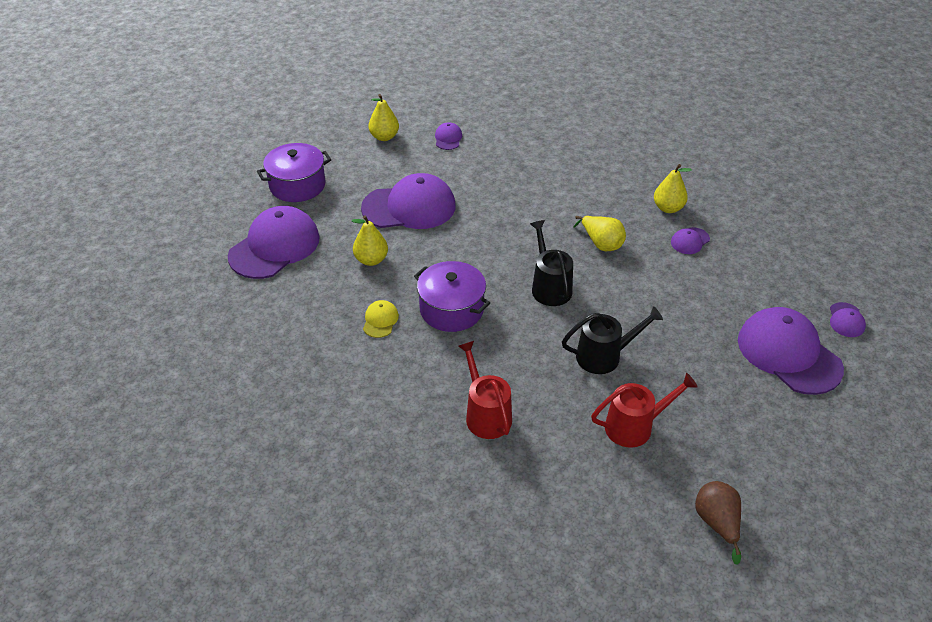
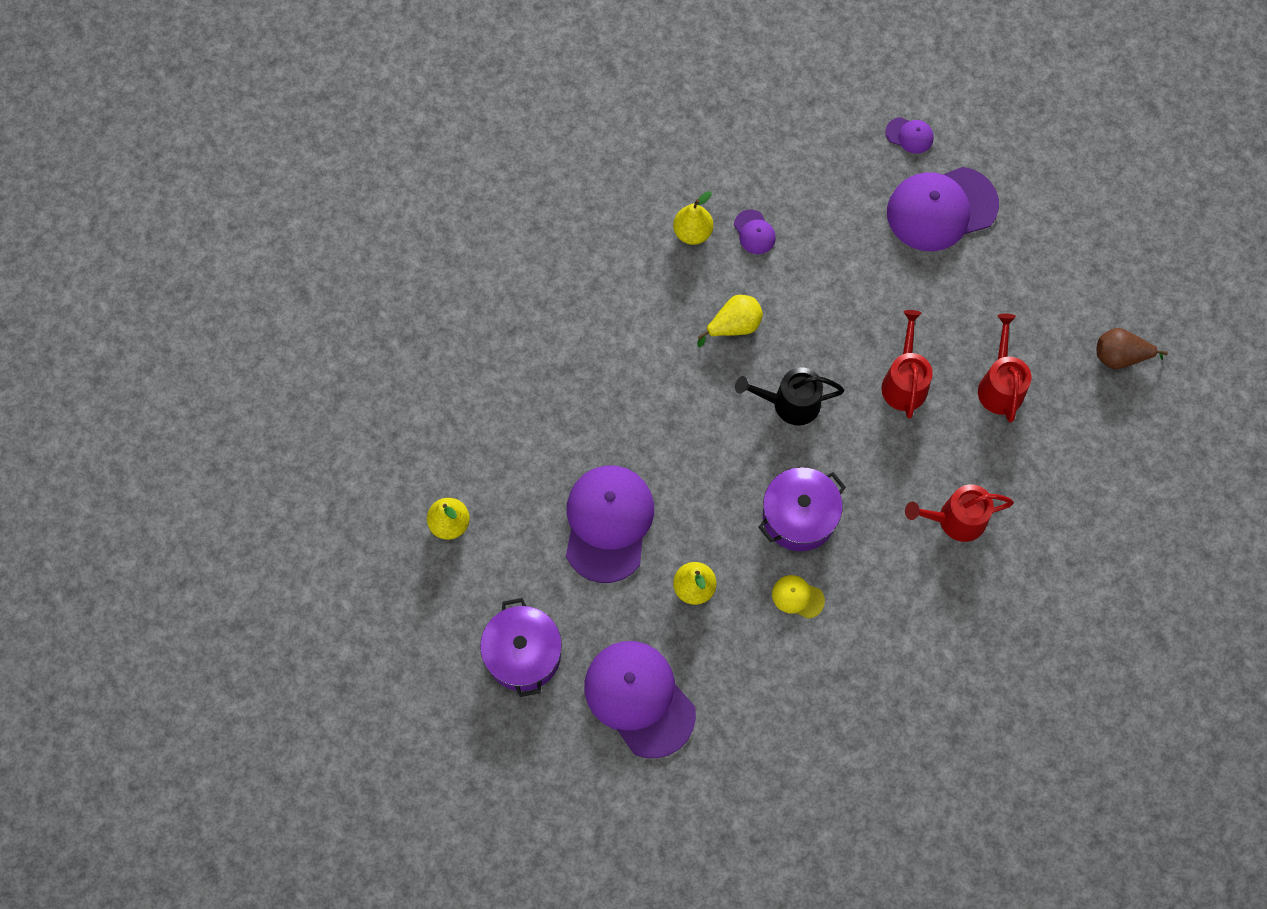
camera: 75 degrees left, 25 degrees up
purple cap [435,122,462,150] -> none
black watering can [562,306,663,374] -> red watering can [881,310,933,419]

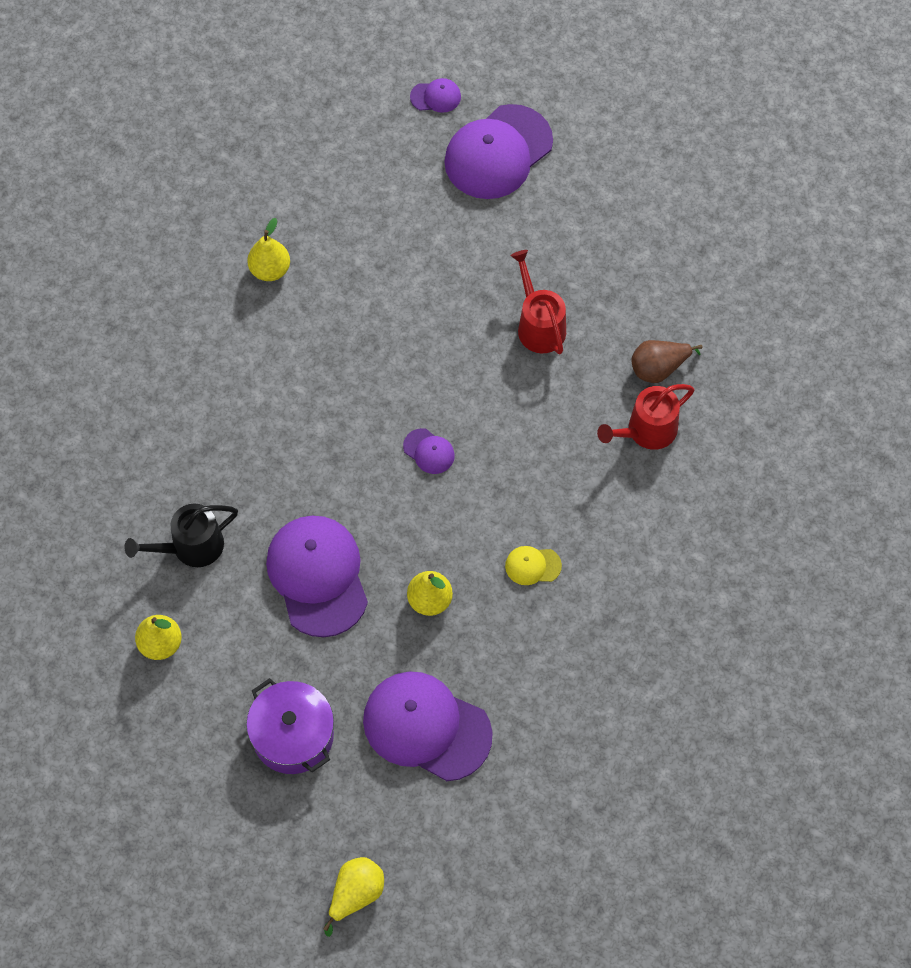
camera: 25 degrees left, 5 degrees down
yellow pear [697,295,763,347] -> yellow pear moved to [323,857,384,937]
purple cap [734,210,776,254] -> purple cap moved to [403,428,455,474]
black watering can [735,367,844,425] -> black watering can moved to [125,504,238,567]
purple pot [758,467,846,551] -> none
red watering can [978,314,1031,422] -> none
brown pear [1097,328,1168,369] -> brown pear moved to [631,340,702,383]

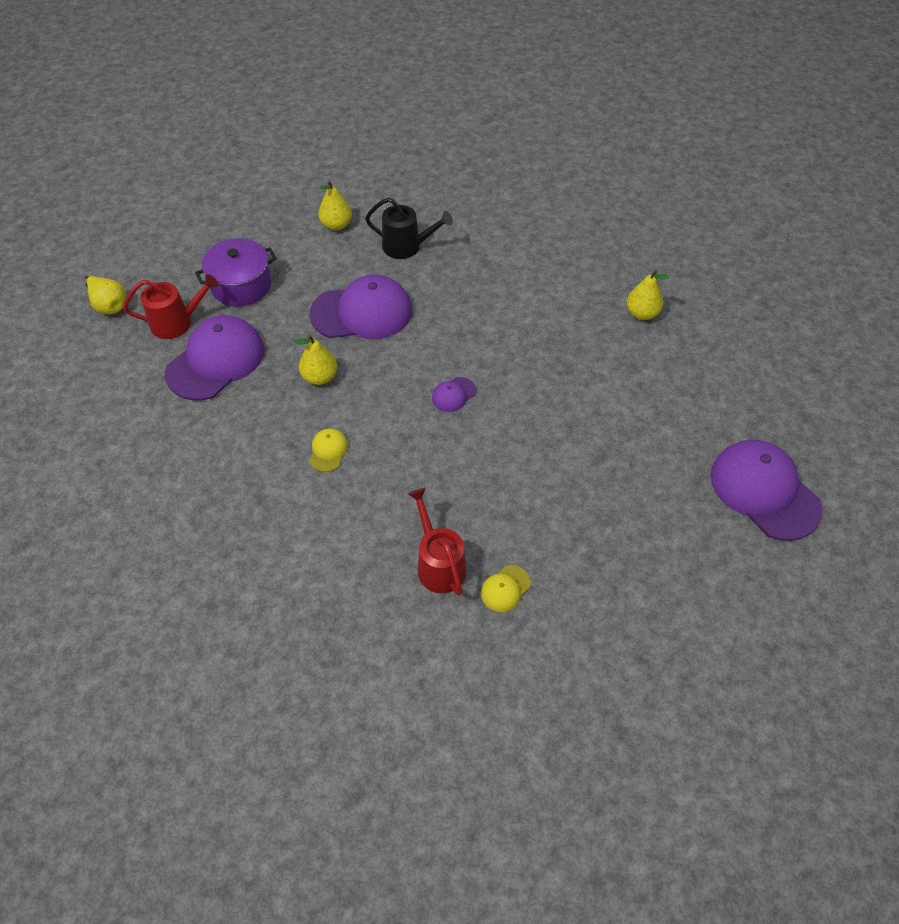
camera: 100 degrees right, 10 degrees down
black watering can [125,504,238,567] -> black watering can turned 120 degrees clockwise [365,198,453,259]
purple cap [410,78,461,113] -> none
red watering can [510,250,566,354] -> red watering can moved to [123,274,219,339]
brown pear [631,340,702,383] -> yellow cap [481,565,531,612]

